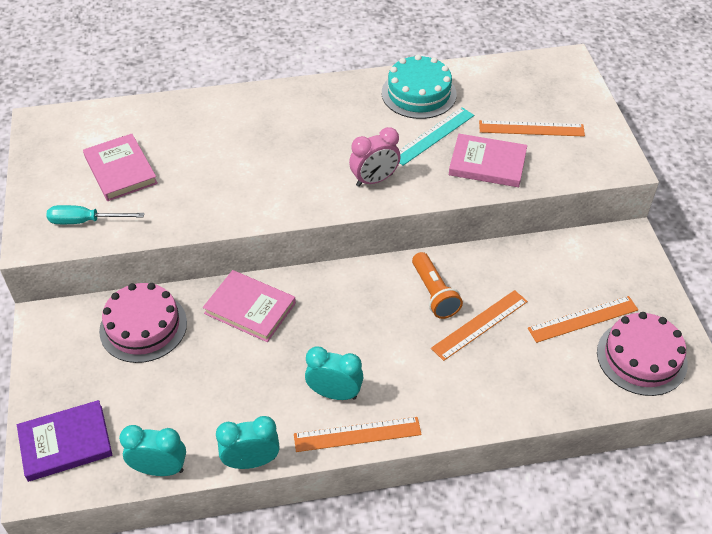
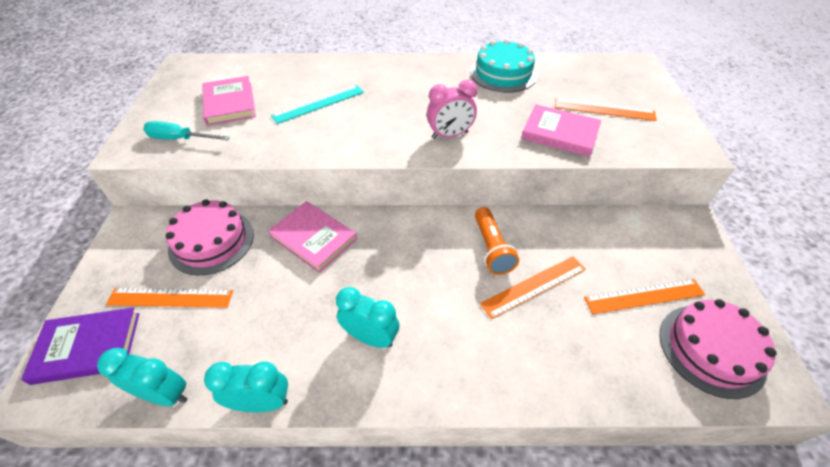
camera: 10 degrees right, 0 degrees up
orange ruler [294,417,422,452] -> orange ruler moved to [106,288,233,308]
turquoise ruler [399,107,474,166] -> turquoise ruler moved to [271,85,364,124]

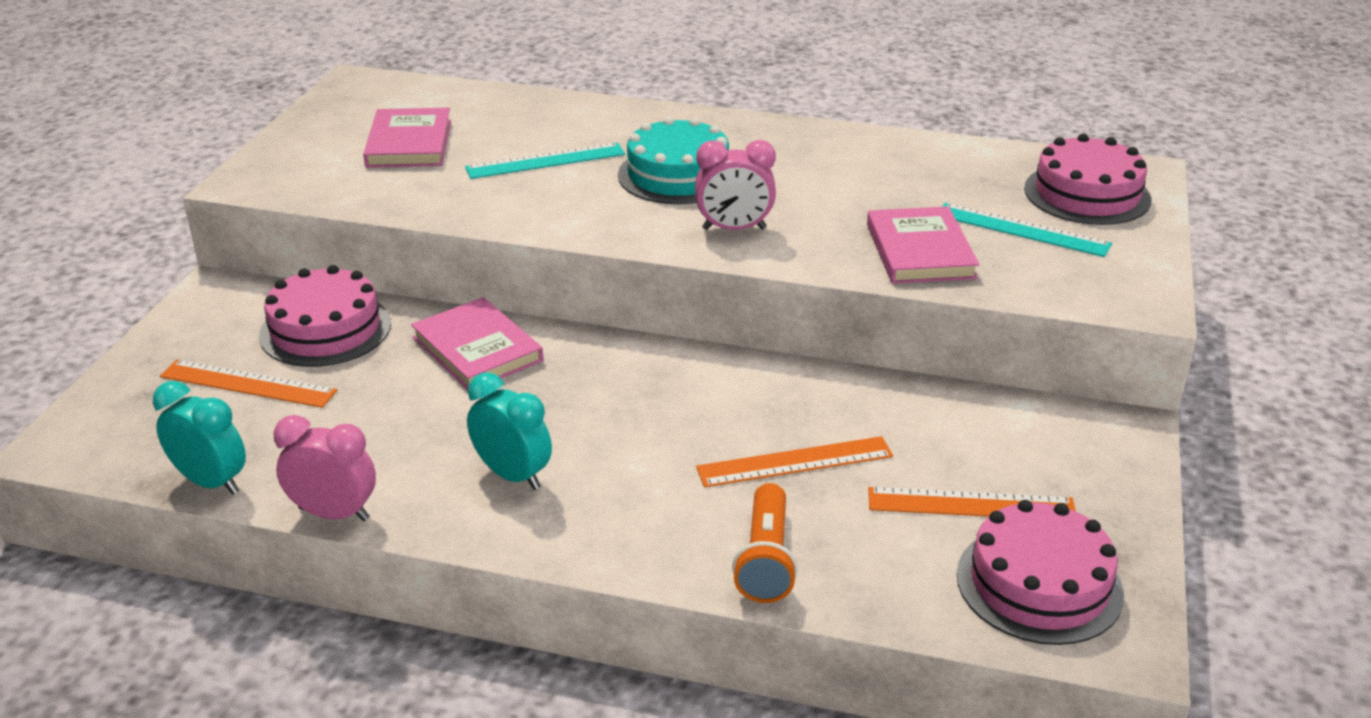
camera: 15 degrees right, 15 degrees down
purple book [21,308,139,385] -> none
turquoise screwdriver [143,121,230,140] -> none
turquoise clock [204,361,288,412] -> pink clock [274,415,376,521]
turquoise cake [470,39,537,92] -> turquoise cake moved to [618,117,729,204]
orange flashlight [475,207,519,275] -> orange flashlight moved to [732,483,798,603]
pink book [521,104,601,157] -> pink book turned 45 degrees clockwise [867,206,979,284]
orange ruler [555,98,657,121] -> turquoise ruler [942,203,1112,257]
none -> pink cake [1024,134,1151,225]

